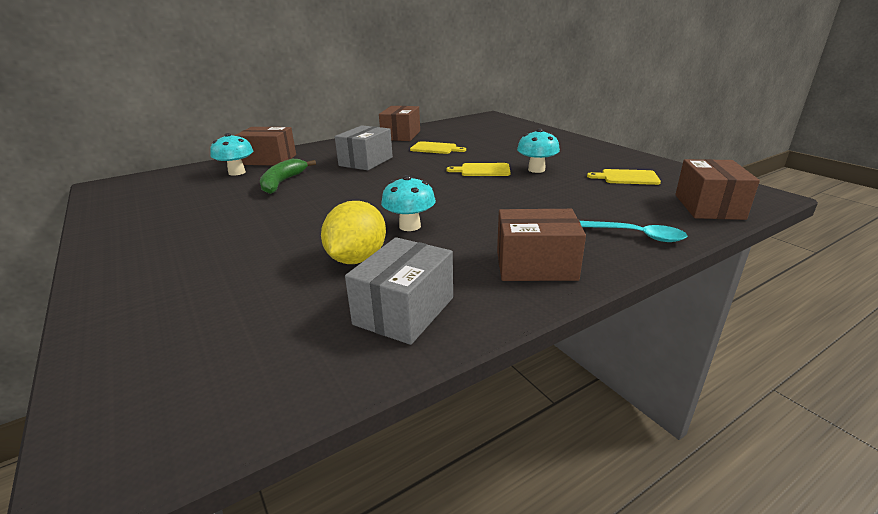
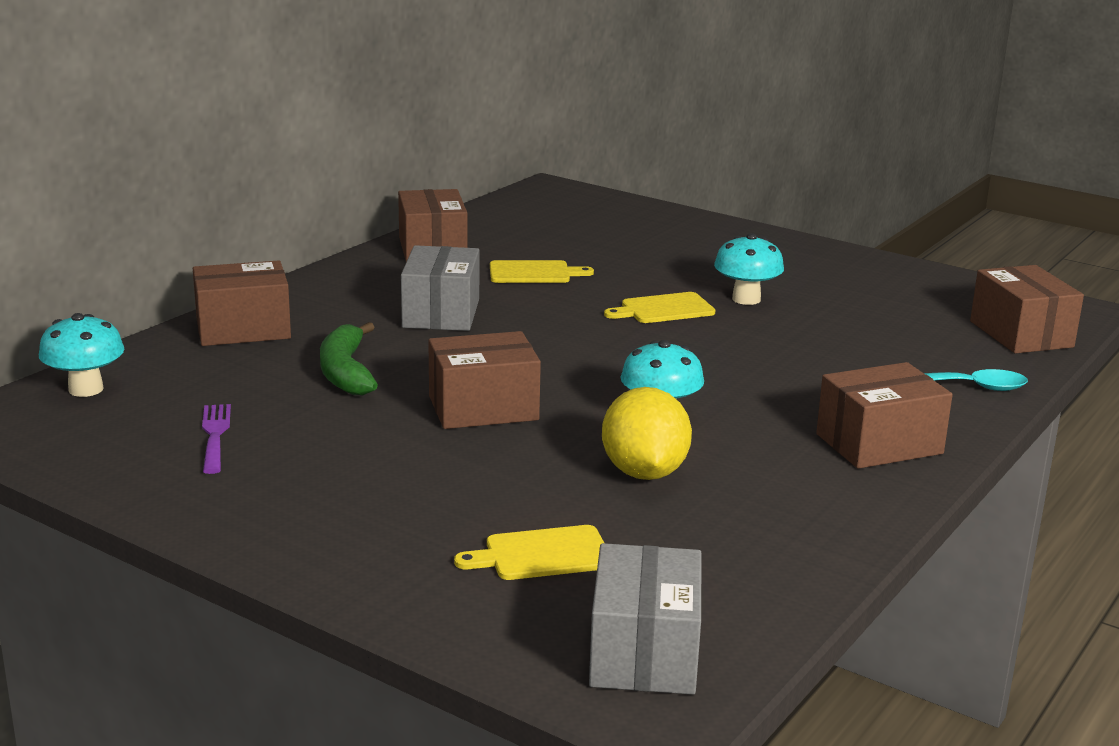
camera: 25 degrees left, 5 degrees down
turquoise mushroom [210,133,253,176] -> turquoise mushroom moved to [39,313,124,397]
grey box [345,237,453,345] -> grey box moved to [589,543,701,695]
yellow cutting board [587,169,661,185] -> yellow cutting board moved to [454,525,604,580]
none -> purple fork [202,404,231,474]
none -> brown box [428,331,541,429]

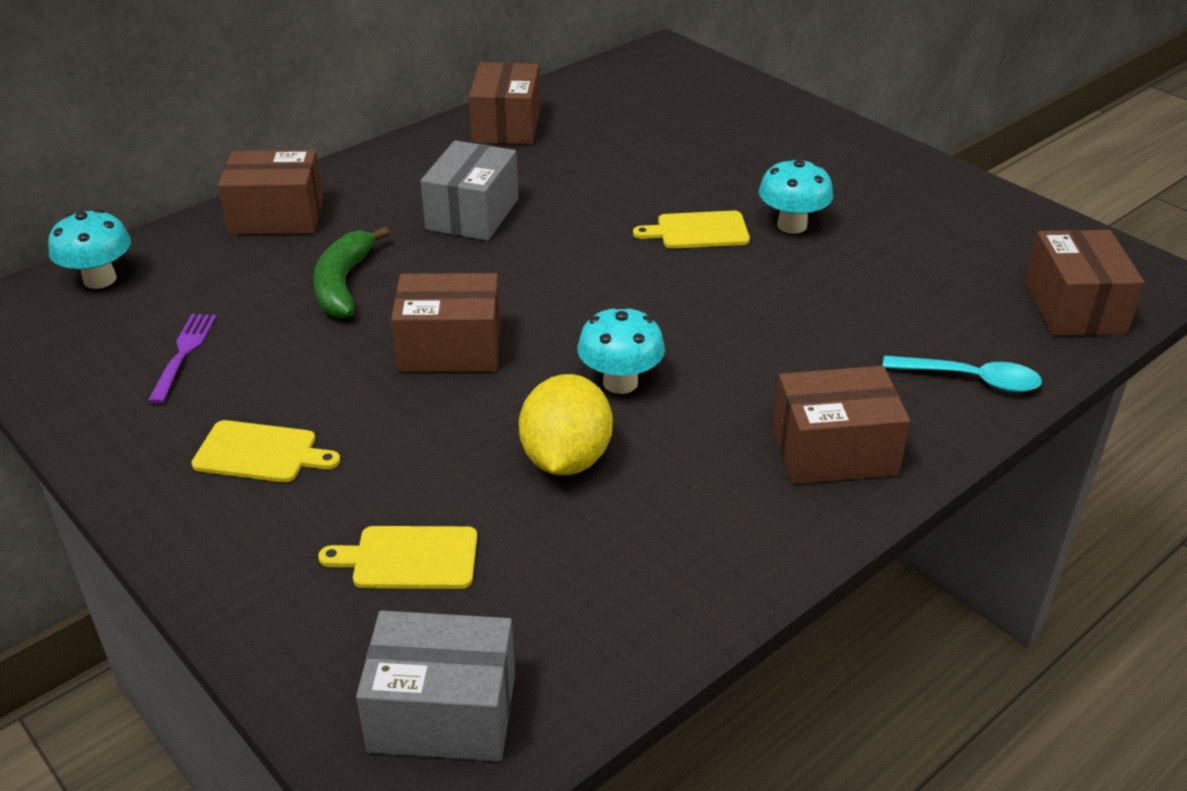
camera: 15 degrees right, 15 degrees up
yellow cutting board [490,260,594,283] -> yellow cutting board moved to [191,420,340,482]
grey box [589,543,701,695] -> grey box turned 75 degrees clockwise [356,610,515,761]

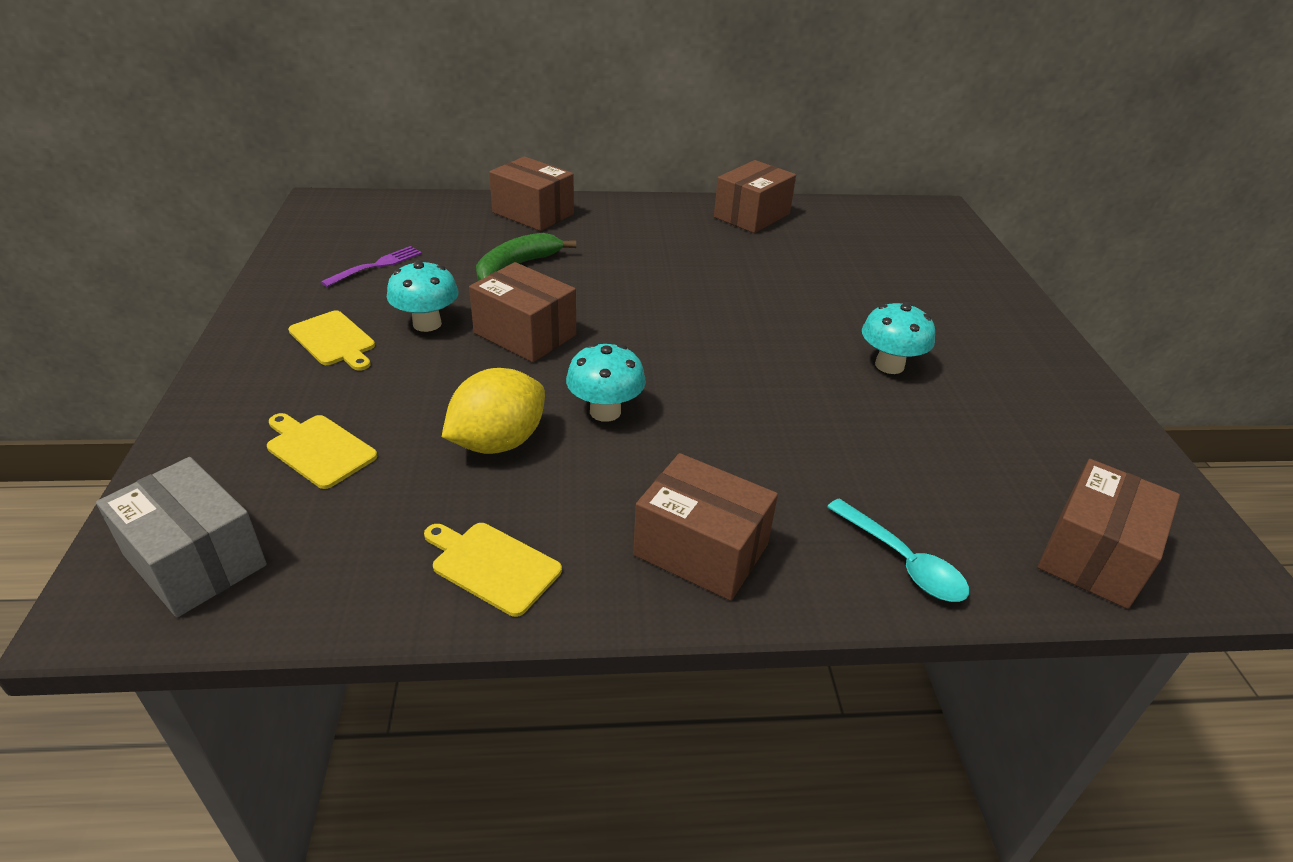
camera: 35 degrees right, 0 degrees up
turquoise mushroom [49,209,131,289] -> turquoise mushroom moved to [387,260,459,332]
grey box [421,140,518,241] -> none
yellow cutting board [633,211,750,249] -> yellow cutting board moved to [424,523,562,617]

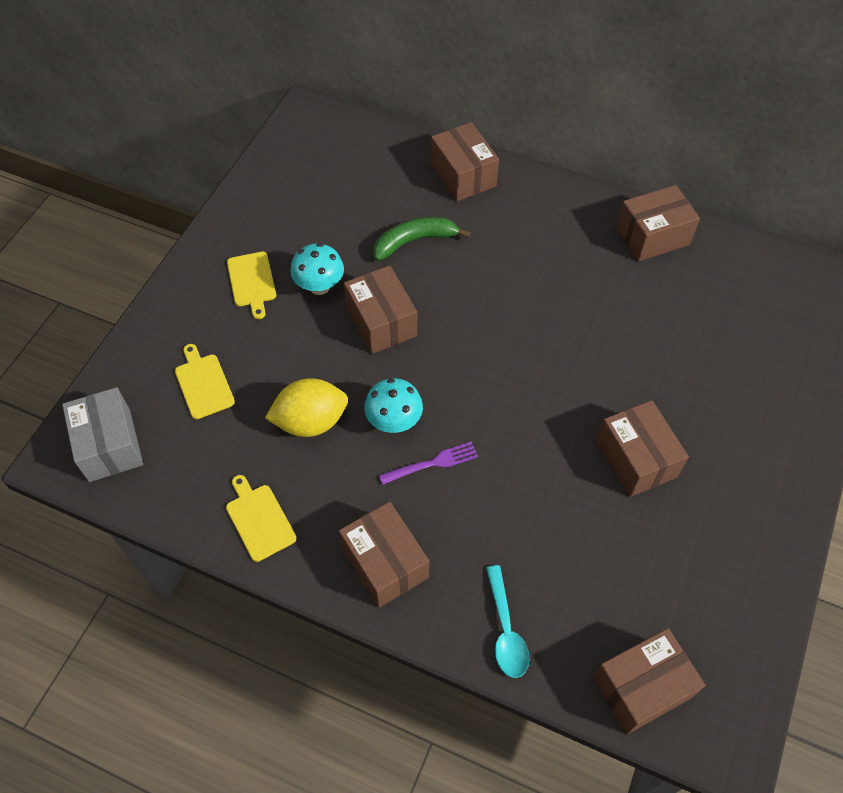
camera: 30 degrees right, 20 degrees up
purple fork [321,246,422,287] -> purple fork moved to [379,441,478,485]
turquoise mushroom [862,302,935,374] -> brown box [596,400,689,497]

